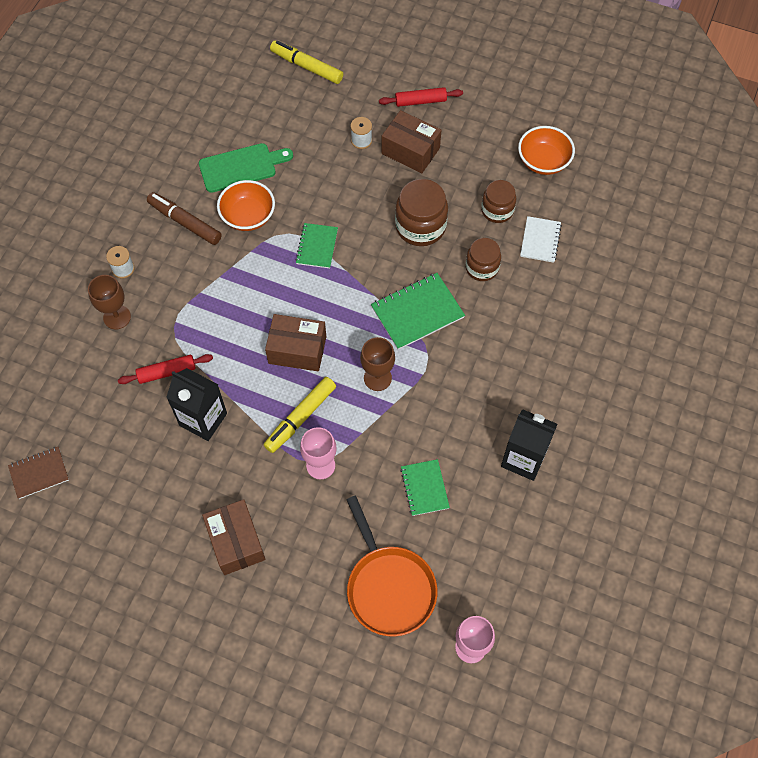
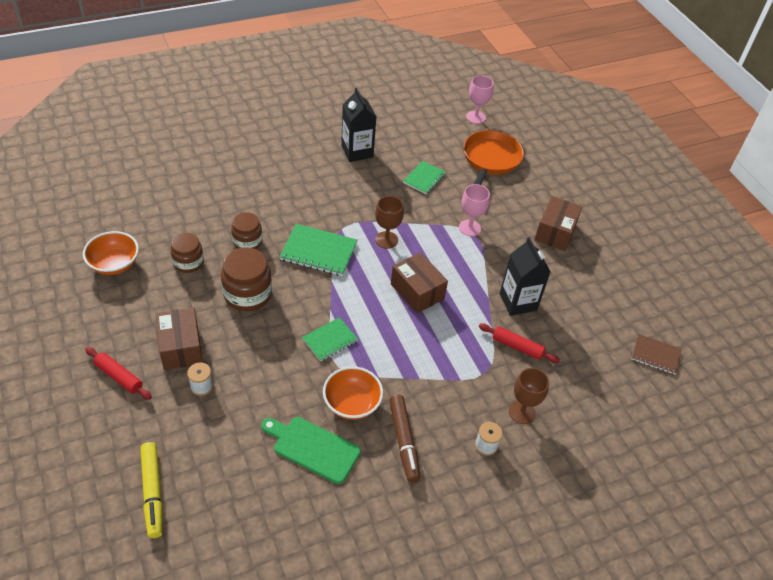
camera: 140 degrees left, 15 degrees down
yellow marker [264,377,336,453] -> none
white notebook [520,216,562,263] -> none

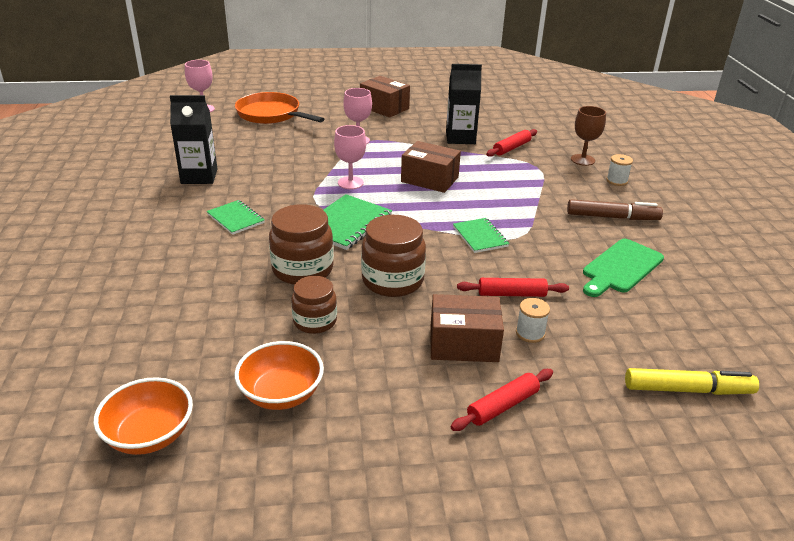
camera: 70 degrees left, 15 degrees down
brown jar [231,212,262,249] -> brown jar [269,204,334,285], size x1.54
orange bowl [323,366,383,420] -> orange bowl moved to [93,377,193,455]
brown goblet [375,196,404,249] -> pink goblet [334,125,366,189]
brown box [391,252,448,313] -> brown box turned 45 degrees clockwise [401,141,461,193]
green notebook [403,161,446,194] -> green notebook moved to [207,200,265,235]
brown notebook [632,334,682,375] -> none
none -> red rolling pin [457,278,569,297]

